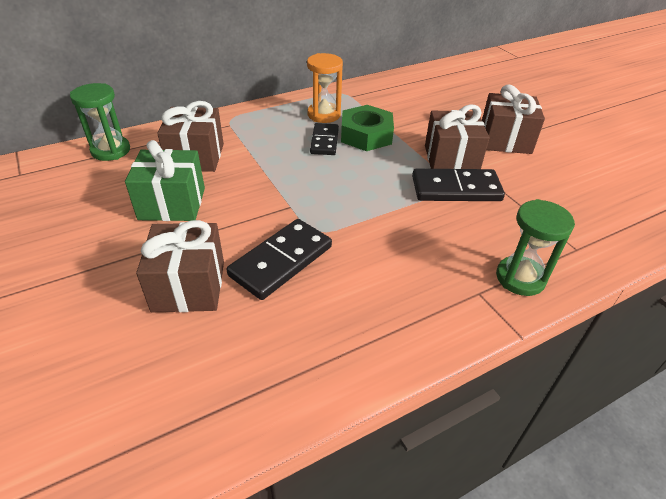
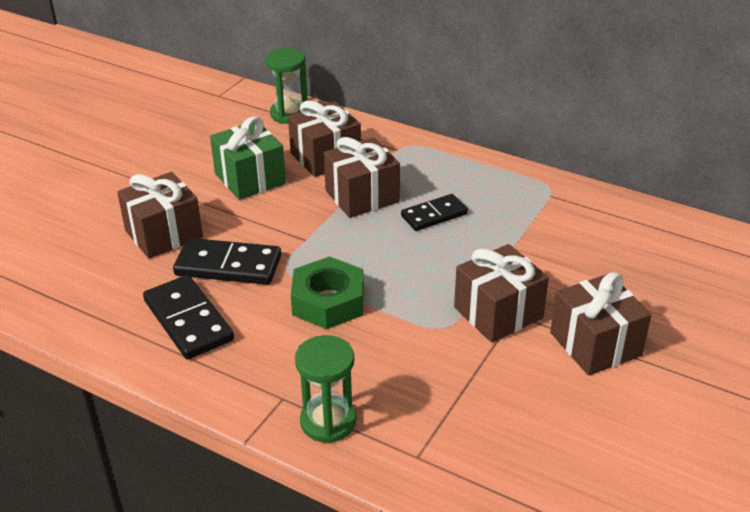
camera: 60 degrees right, 5 degrees down
orange hourglass [307,53,343,123] -> none
green nut [341,105,394,151] -> green nut moved to [291,256,364,329]
black domino [412,169,505,201] -> black domino moved to [143,275,234,359]
none -> brown gift [324,137,400,218]

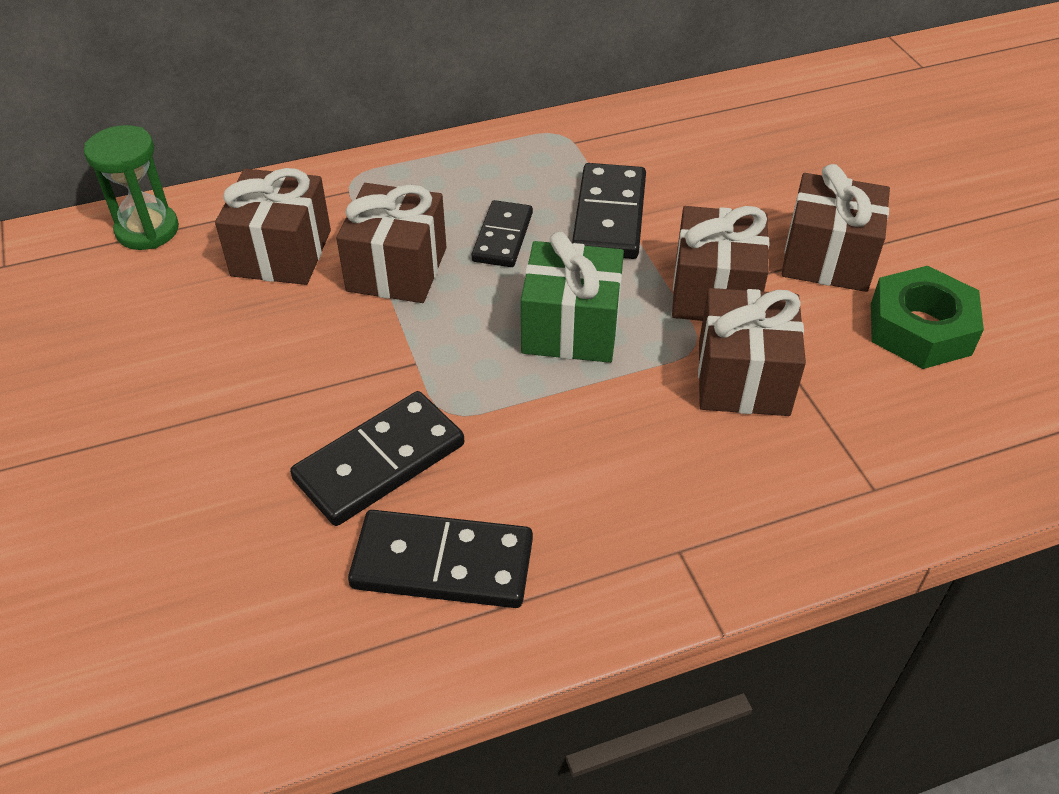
camera: 50 degrees left, 10 degrees up
brown gift [117,172,203,259] -> brown gift moved to [698,288,806,416]
green gift [210,116,286,200] -> green gift moved to [521,232,624,363]
green nut [291,256,364,329] -> green nut moved to [871,266,984,369]
green hourglass [295,335,356,443] -> none
none -> black domino [572,163,646,259]

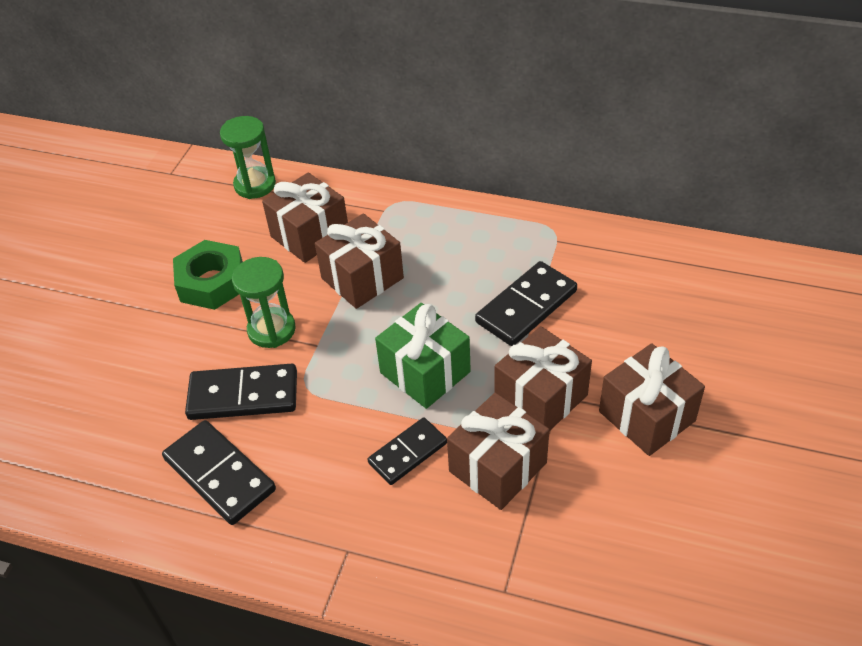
camera: 40 degrees right, 0 degrees up
black domino [472,200,533,267] -> black domino moved to [368,418,447,485]
green nut [871,266,984,369] -> green nut moved to [173,240,243,310]
none -> green hourglass [232,257,296,348]

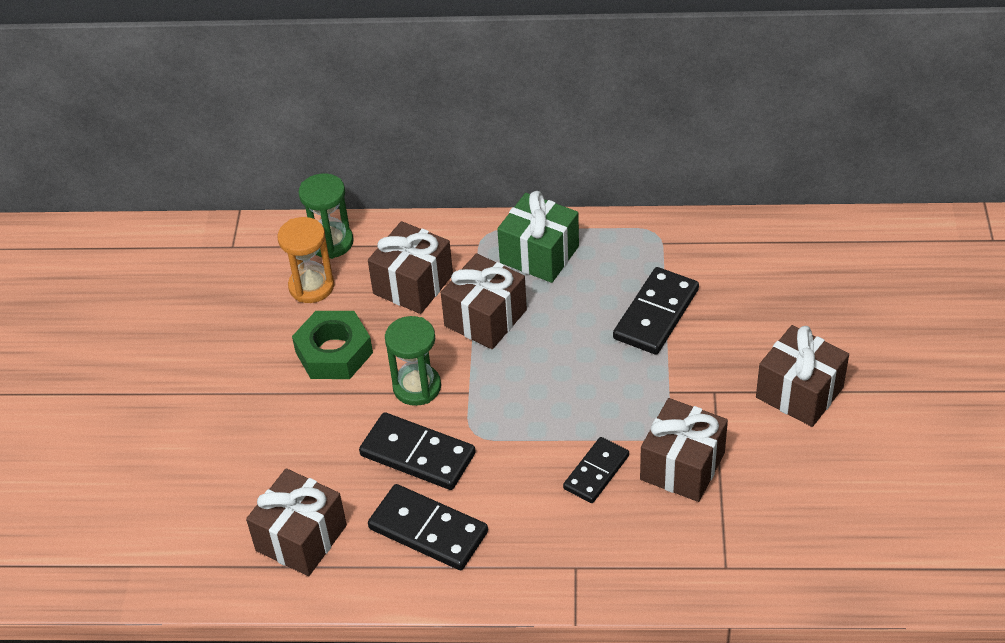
camera: 15 degrees left, 0 degrees up
black domino [185,364,297,420] -> black domino turned 45 degrees clockwise [359,412,476,490]
green gift [375,303,471,409] -> green gift moved to [497,191,579,283]
brown gift [495,326,592,431] -> brown gift moved to [246,468,347,576]
none -> orange hourglass [277,217,334,303]

